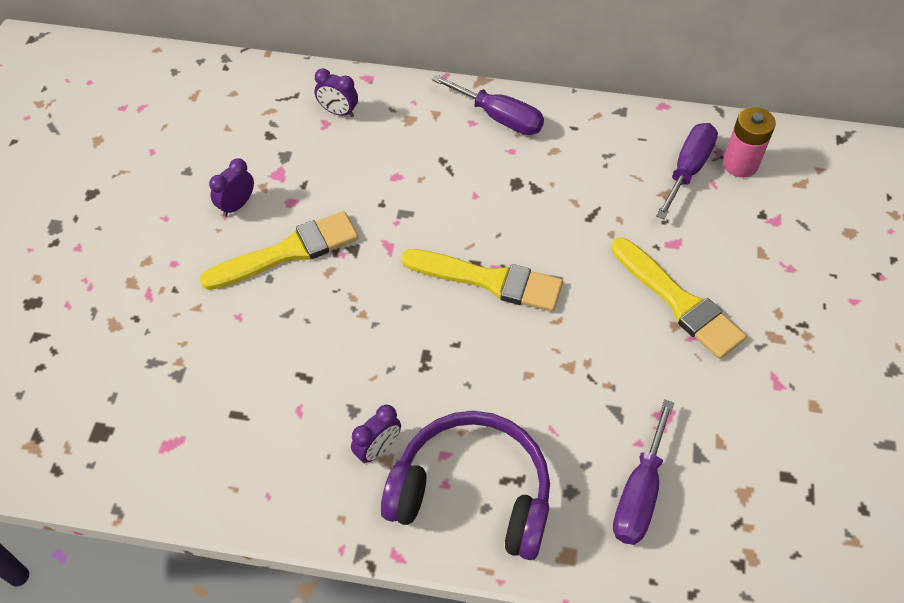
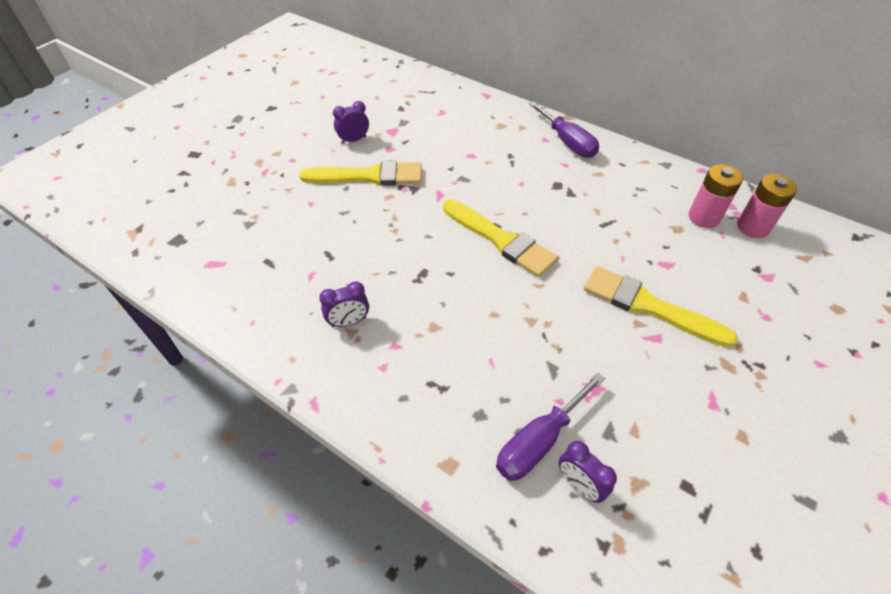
camera: 25 degrees right, 5 degrees down
purple clock [315,68,358,117] -> purple clock moved to [559,441,617,503]
purple headphones [381,411,550,560] -> none
yellow brush [611,238,746,359] -> yellow brush turned 135 degrees clockwise [584,266,738,347]
purple screwdriver [656,123,718,219] -> pink battery [688,164,743,228]

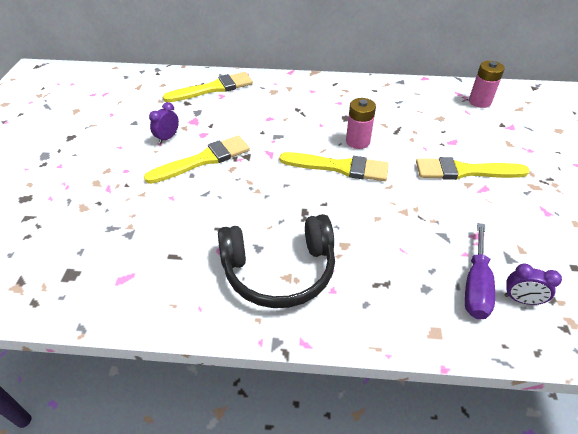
camera: 30 degrees left, 5 degrees down
purple clock [319,282,369,327] -> black headphones [218,214,335,308]
purple screwdriver [529,101,599,158] -> none
pink battery [688,164,743,228] -> pink battery moved to [346,98,376,149]
none -> yellow brush [163,72,253,102]

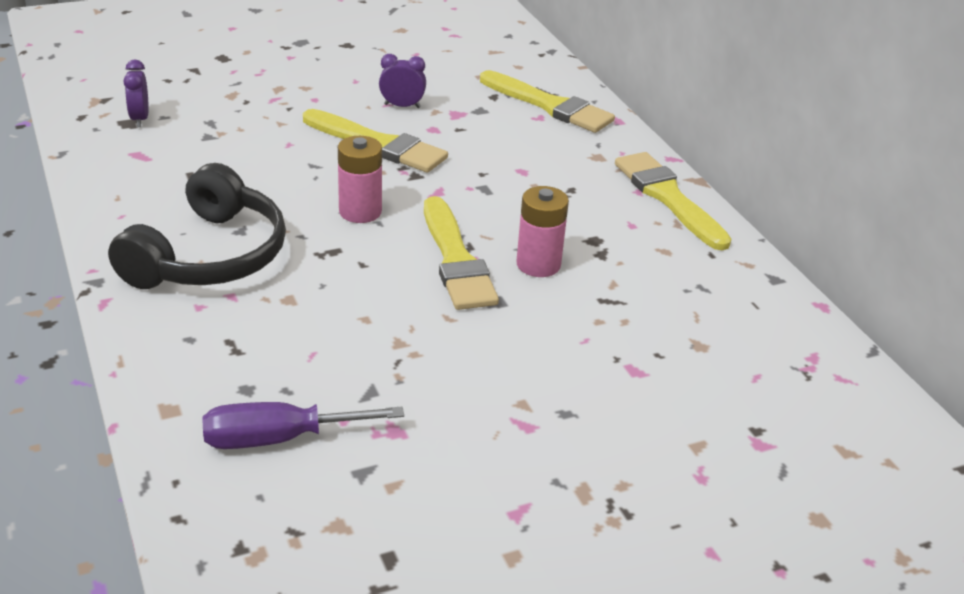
camera: 60 degrees right, 10 degrees down
black headphones [218,214,335,308] -> black headphones turned 120 degrees counterclockwise [108,163,286,289]
yellow brush [416,157,530,180] -> yellow brush moved to [615,152,731,250]
pink battery [469,61,505,108] -> pink battery moved to [338,136,382,223]
purple clock [505,264,562,305] -> purple clock moved to [124,59,149,127]

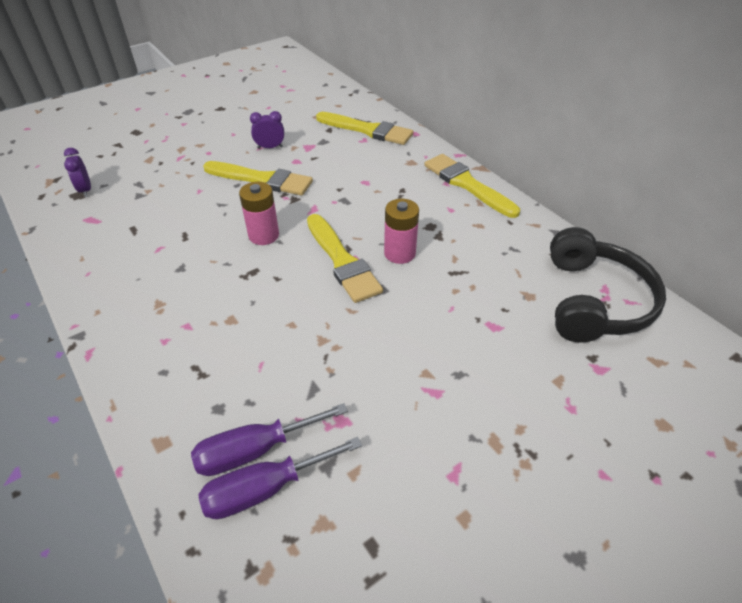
camera: 10 degrees left, 10 degrees up
black headphones [108,163,286,289] -> black headphones moved to [550,227,666,343]
none -> purple screwdriver [198,437,362,519]

